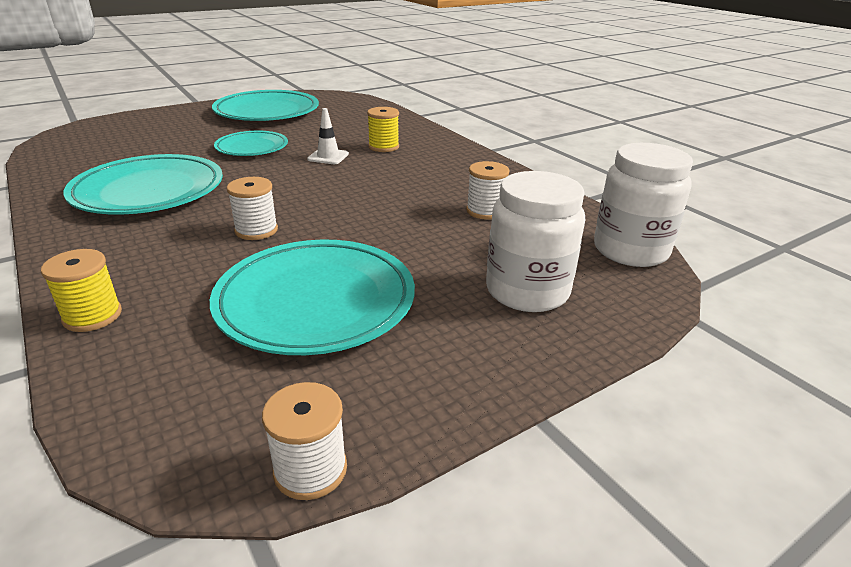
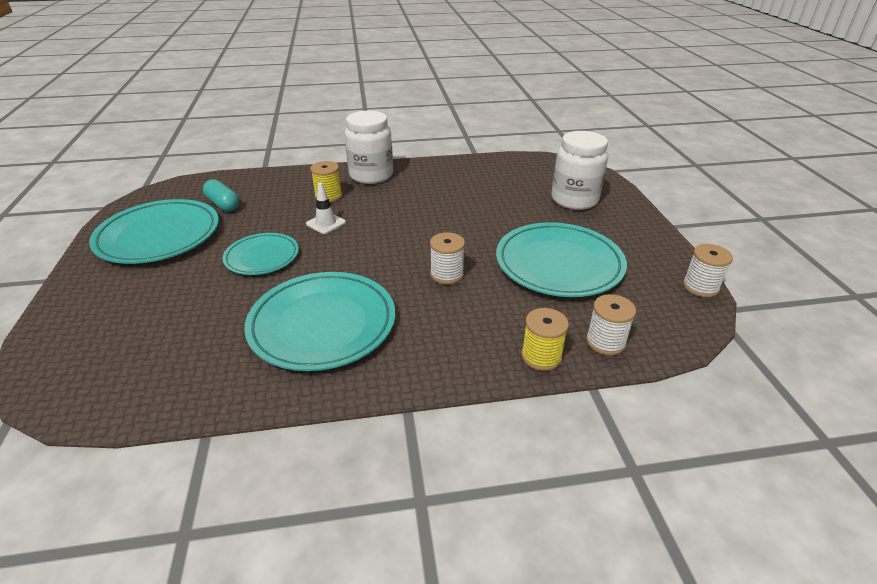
camera: 65 degrees left, 5 degrees up
white spool [466,161,510,220] -> white spool moved to [586,294,636,355]
white jar [594,143,693,267] -> white jar moved to [344,111,393,184]
none -> turquoise capsule [203,179,239,212]

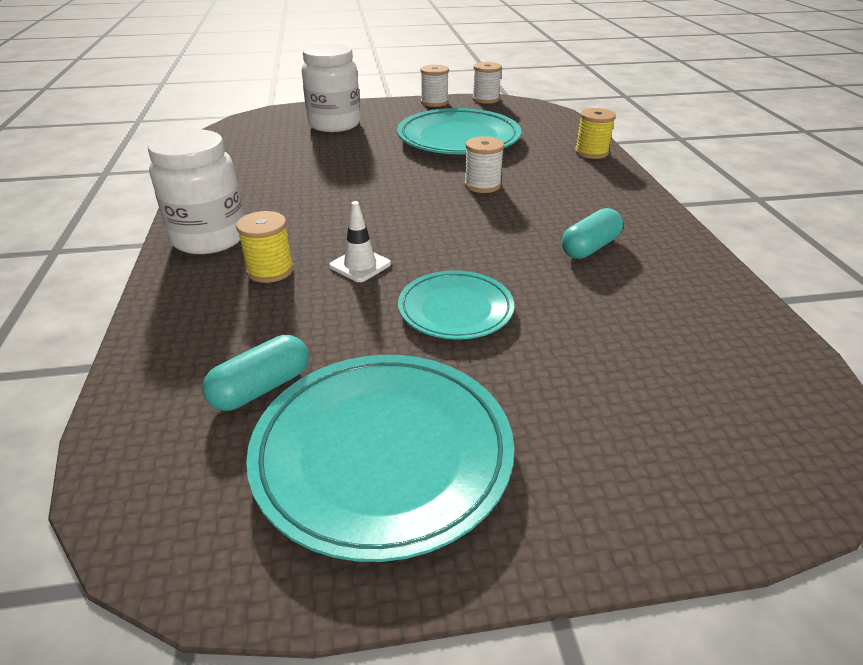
camera: 90 degrees left, 0 degrees up
turquoise plate [244,272,395,371] -> turquoise capsule [561,208,623,259]
white spool [586,294,636,355] -> white spool moved to [420,65,449,107]

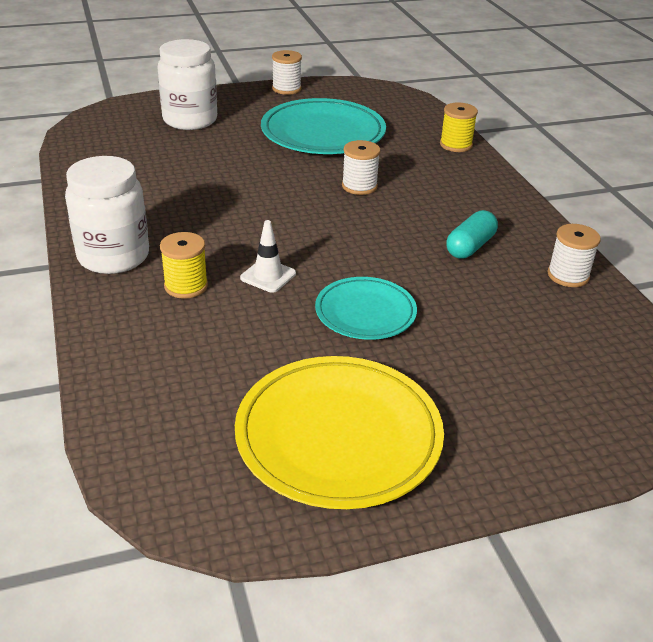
camera: 10 degrees left, 0 degrees up
turquoise capsule [203,335,309,411] -> none
turquoise plate [246,355,514,562] -> yellow plate [235,356,444,509]
white spool [472,62,502,104] -> white spool moved to [547,224,601,287]

